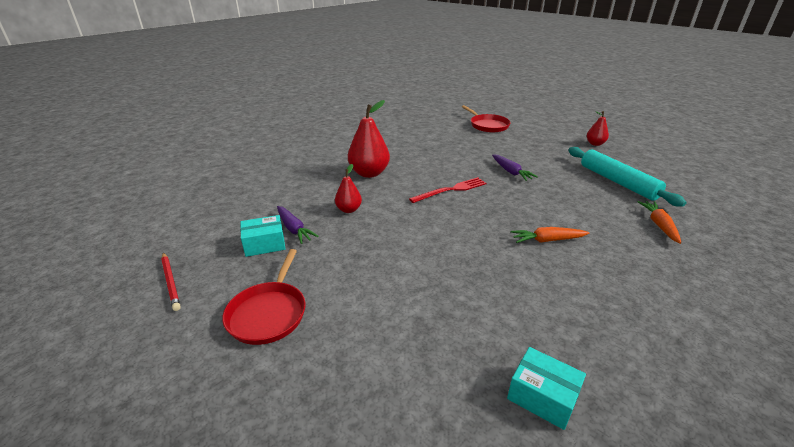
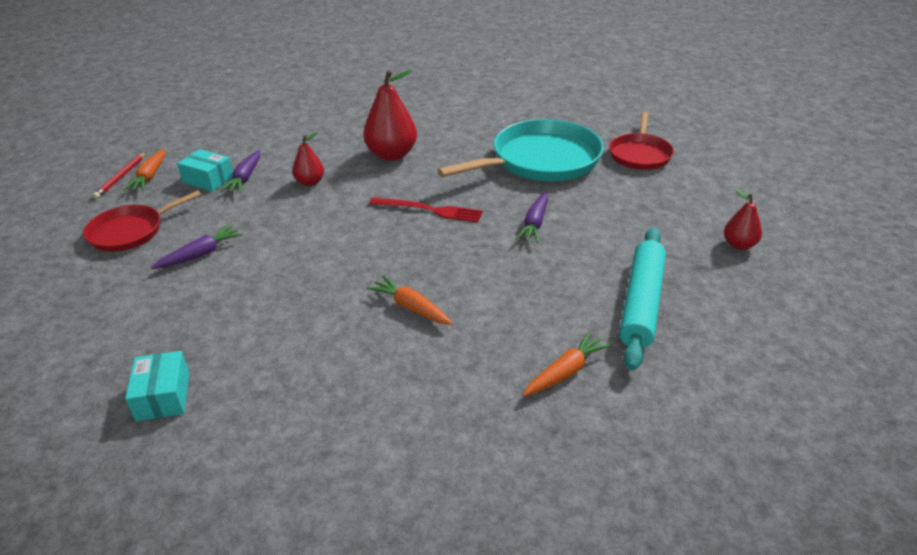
camera: 45 degrees right, 5 degrees up
none -> orange carrot [123,149,165,191]
none -> purple carrot [151,225,243,269]
none -> turquoise pan [438,119,604,182]

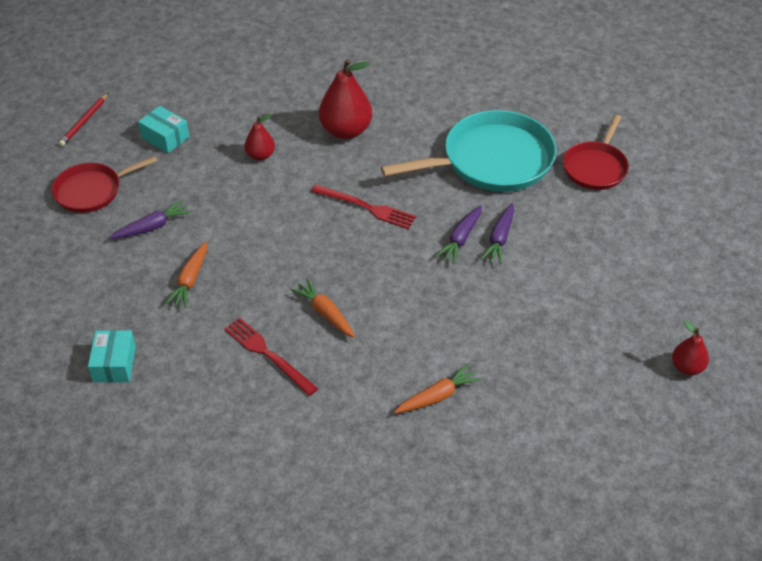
camera: 10 degrees right, 10 degrees up
orange carrot [123,149,165,191] -> orange carrot moved to [165,242,207,308]
purple carrot [221,150,260,193] -> purple carrot moved to [481,203,514,265]
turquoise rolling pin [619,228,666,371] -> none
red pear [724,189,762,250] -> red pear moved to [672,320,709,375]
none -> red fork [224,318,318,396]

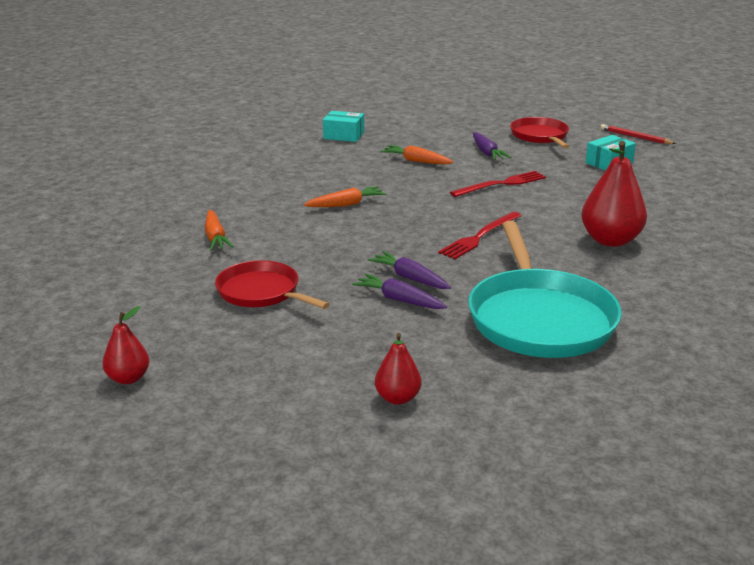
camera: 105 degrees right, 20 degrees down
red fork [224,318,318,396] -> red fork moved to [450,171,546,197]
red pear [245,114,275,161] -> red pear moved to [375,333,421,405]
red pan [563,115,629,190] -> red pan moved to [215,260,329,309]

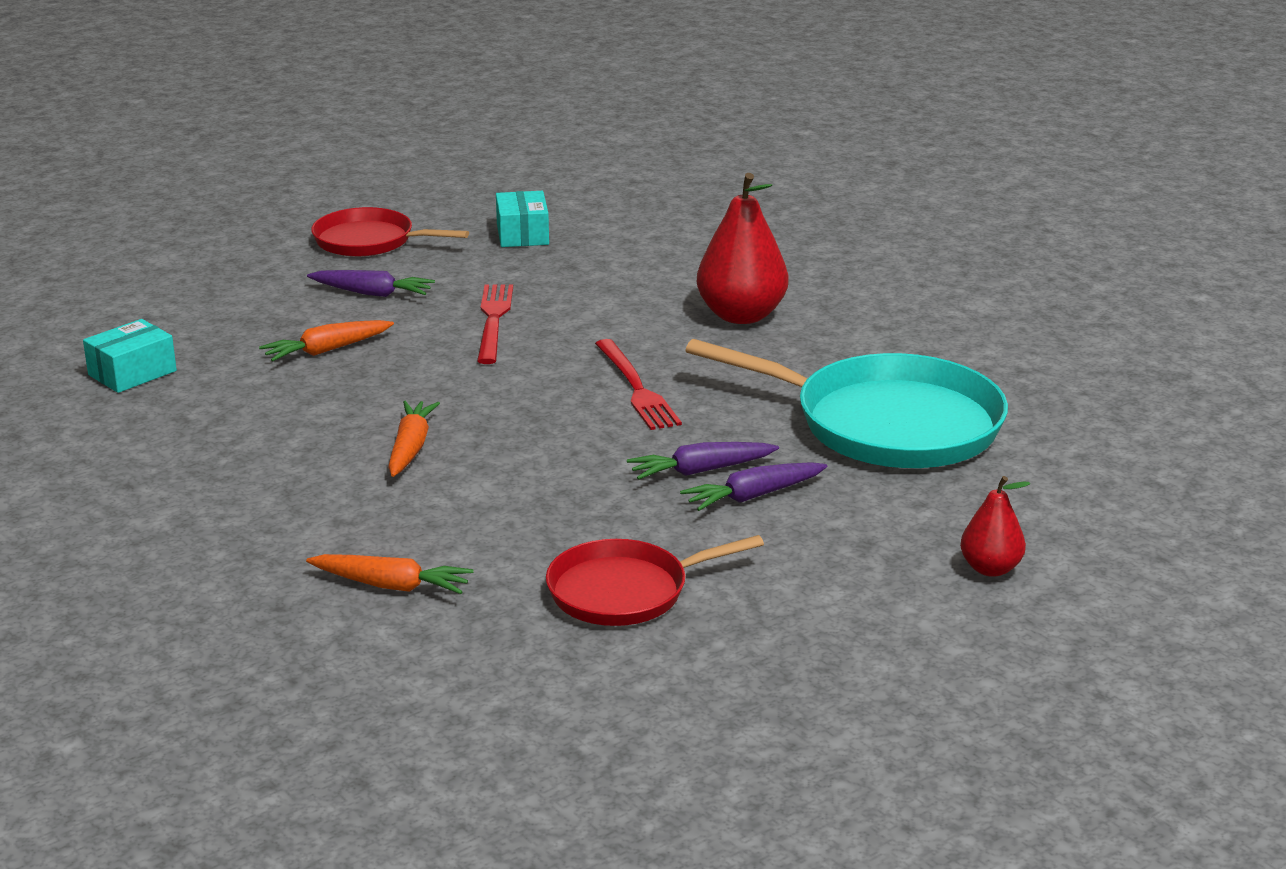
camera: 60 degrees left, 0 degrees up
red pear [102,306,149,384] -> none
red pencil [601,124,676,144] -> none

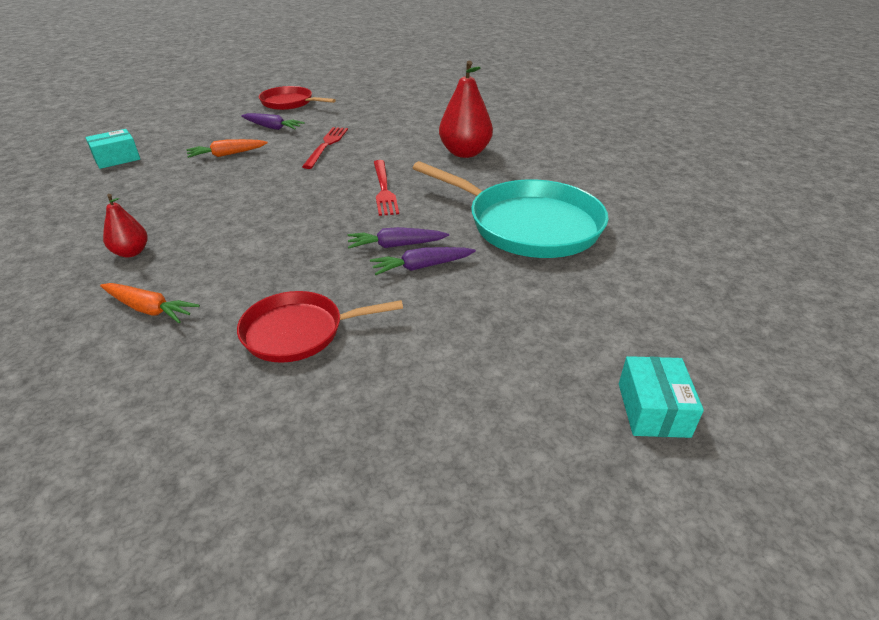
camera: 10 degrees right, 10 degrees up
orange carrot [388,401,440,477] -> none
turquoise box [496,191,549,247] -> turquoise box moved to [619,356,704,438]
red pear [960,476,1030,577] -> red pear moved to [103,194,148,257]

